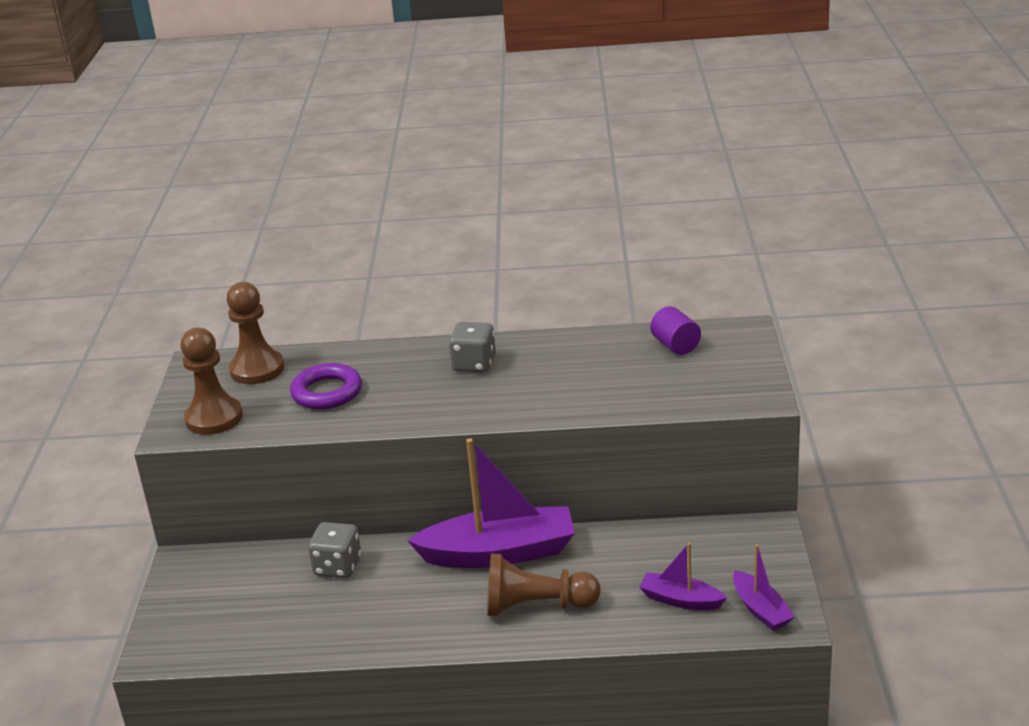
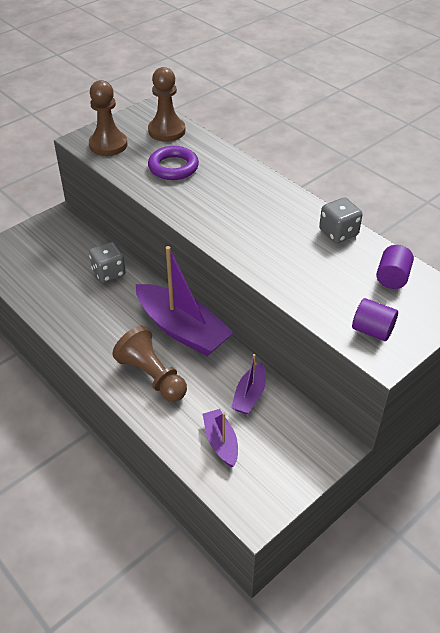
camera: 45 degrees right, 15 degrees up
grey dice [449,322,496,373] -> grey dice moved to [319,198,363,243]
purple boat [733,544,795,631] -> purple boat moved to [231,354,266,414]
none -> purple cylinder [352,298,398,341]

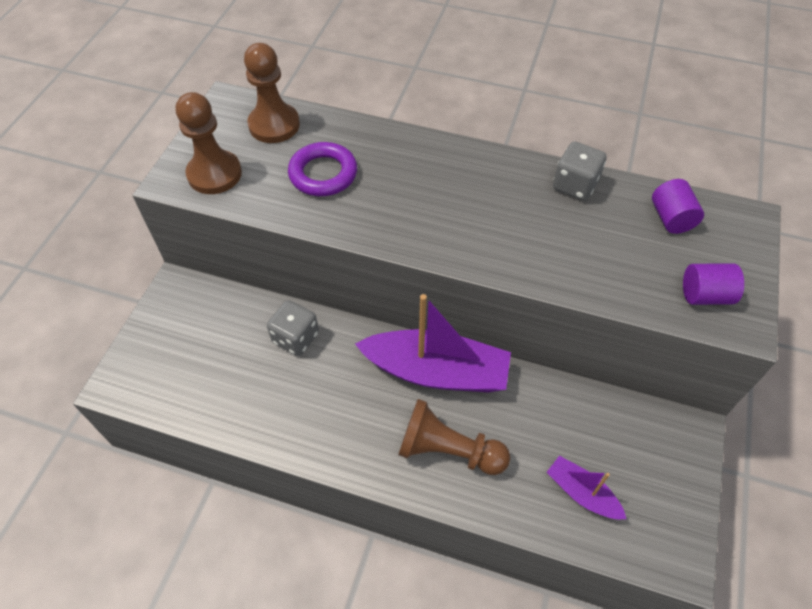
camera: 30 degrees left, 10 degrees up
purple boat [231,354,266,414] -> none

